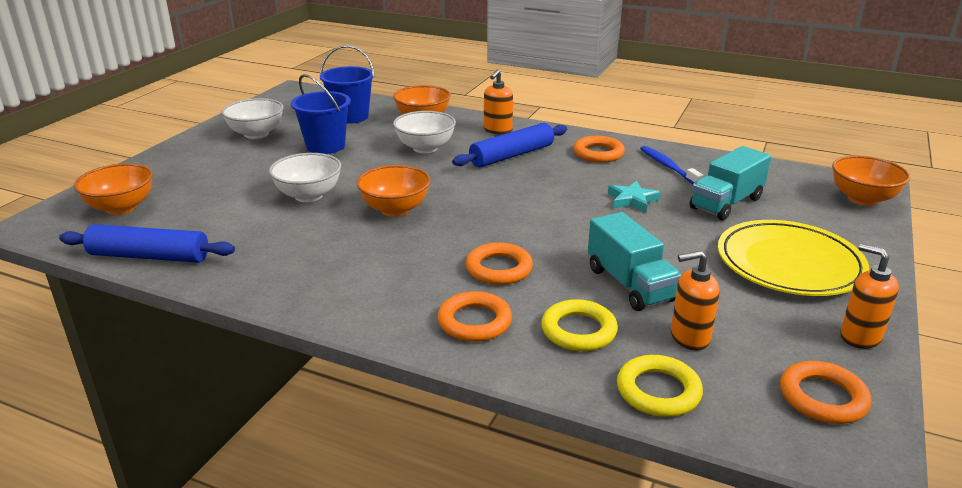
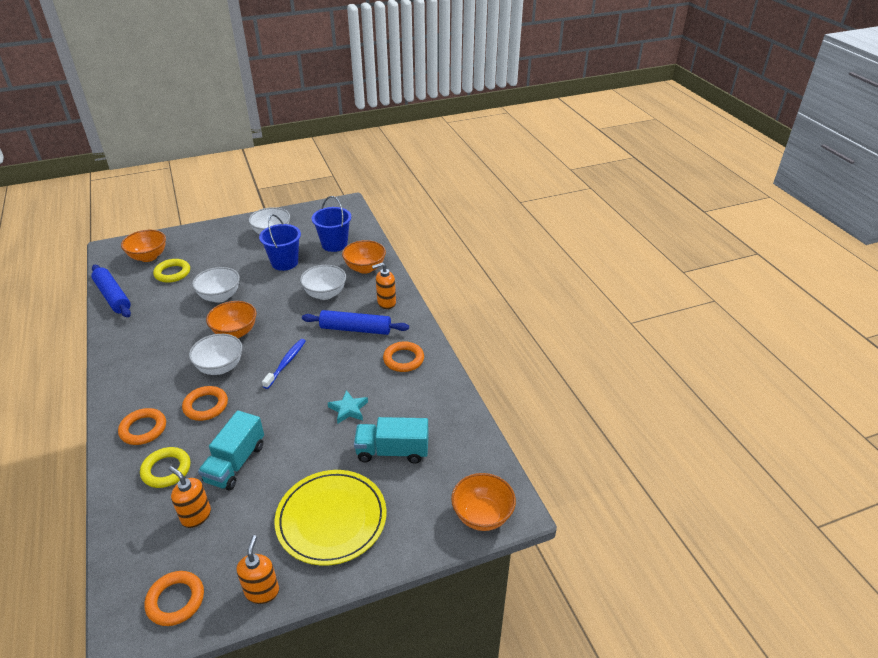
camera: 45 degrees right, 10 degrees up
yellow ring [617,355,703,417] -> yellow ring moved to [153,259,190,283]
blue toothbrush [640,146,704,184] -> blue toothbrush moved to [262,339,306,389]
none -> white bowl [189,334,242,375]

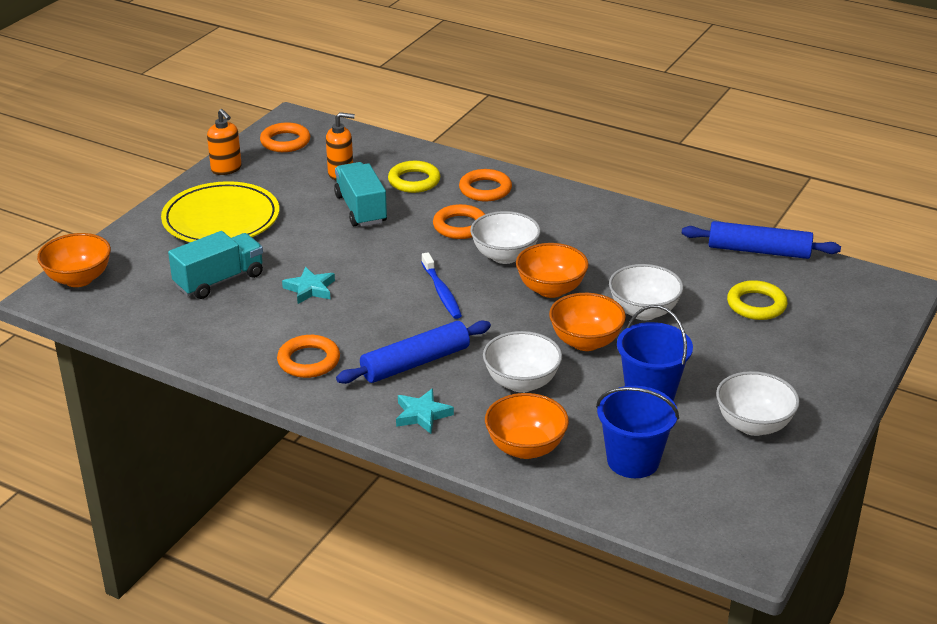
camera: 140 degrees right, 5 degrees down
orange bowl [121,230,166,262] -> orange bowl moved to [549,293,626,351]
orange soap dispenser [372,262,396,309] -> turquoise star [396,389,454,434]

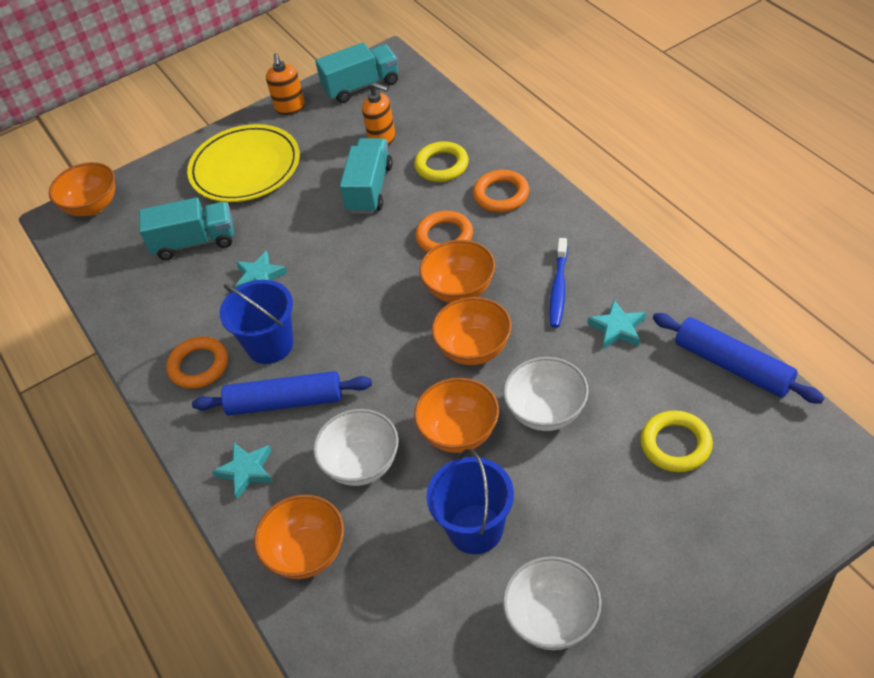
camera: 35 degrees right, 15 degrees up
orange ring [260,122,310,152] -> turquoise truck [315,42,398,103]
blue toothbrush [421,252,462,319] -> blue toothbrush moved to [549,238,568,328]
white bowl [470,211,541,264] -> orange bowl [419,240,495,303]
blue bucket [596,386,679,478] -> blue bucket moved to [220,280,293,364]
none -> turquoise star [588,300,646,349]

